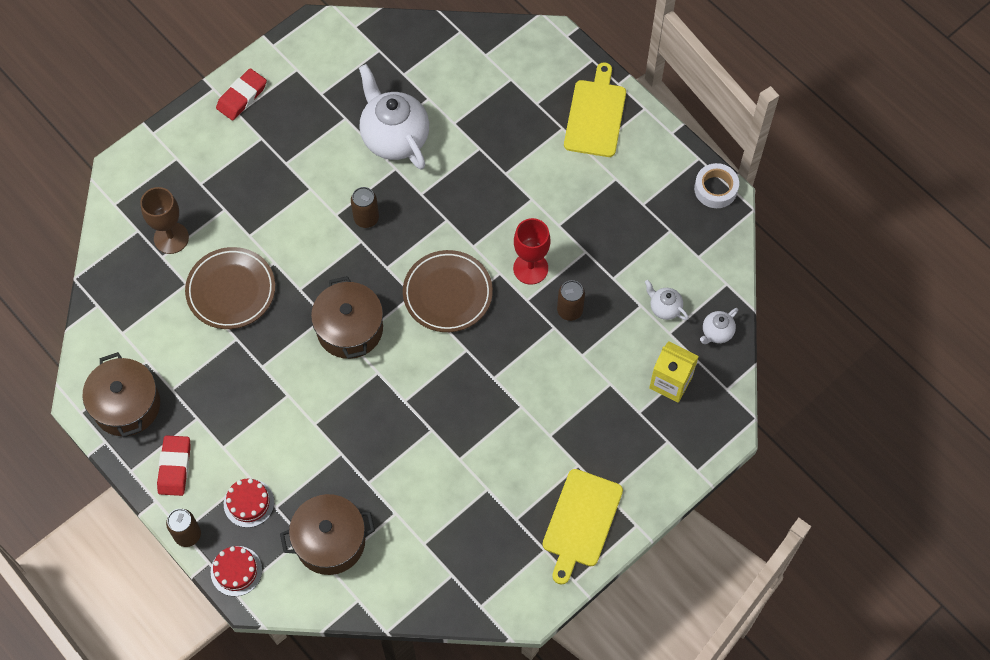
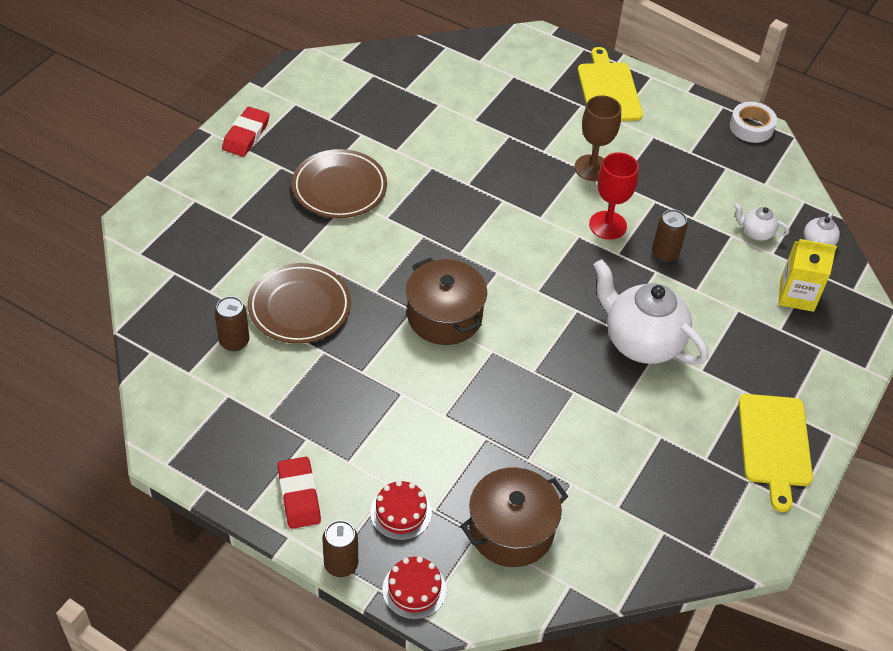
camera: 20 degrees left, 15 degrees down
brown pot [82,352,160,437] -> none
brown goblet [140,187,189,254] -> brown goblet moved to [575,95,621,181]
brown can [351,187,379,228] -> brown can moved to [215,296,249,351]
white teapot [359,64,429,169] -> white teapot moved to [594,260,708,365]
brown plate [403,250,493,332] -> brown plate moved to [292,149,387,218]

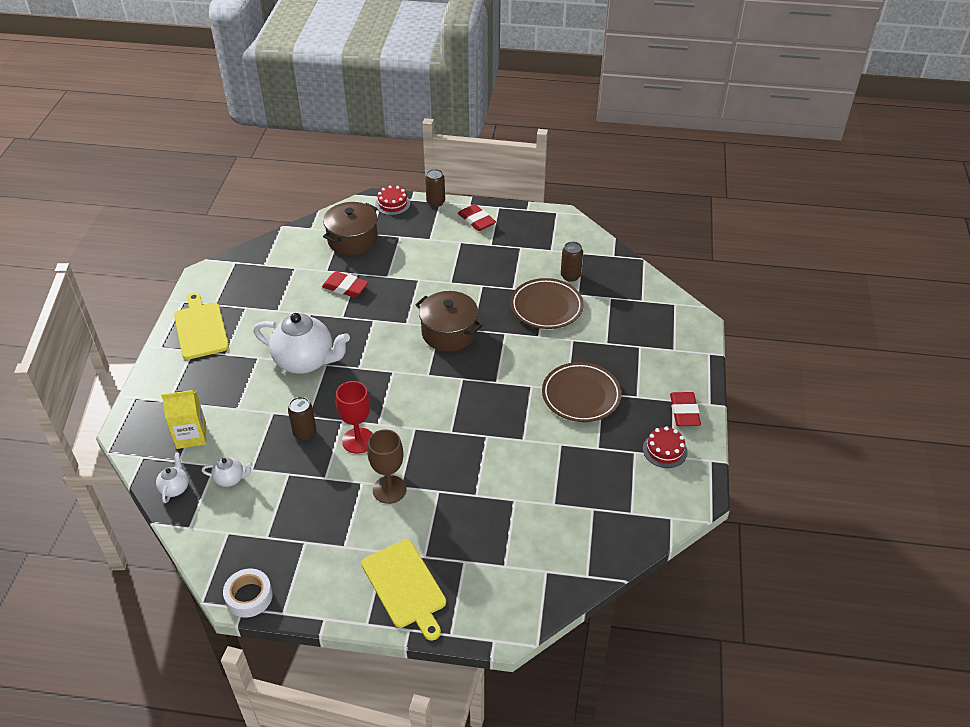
camera: 160 degrees right, 5 degrees down
red cake [370,480,432,540] -> red cake moved to [643,426,688,468]
none -> red eraser [322,272,369,297]

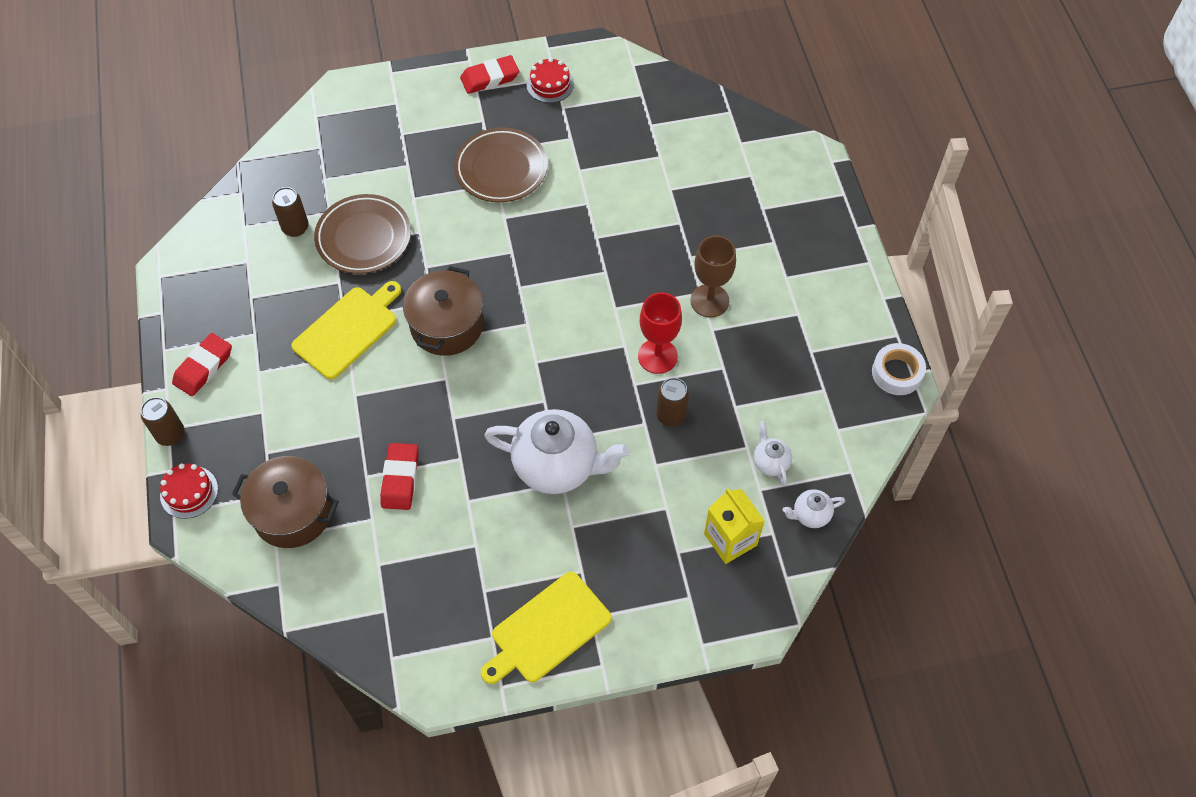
camera: 110 degrees left, 15 degrees up
white teapot [254,313,350,374] -> white teapot turned 105 degrees clockwise [484,409,630,494]
yellow cutting board [362,539,446,641] -> yellow cutting board moved to [291,281,401,379]

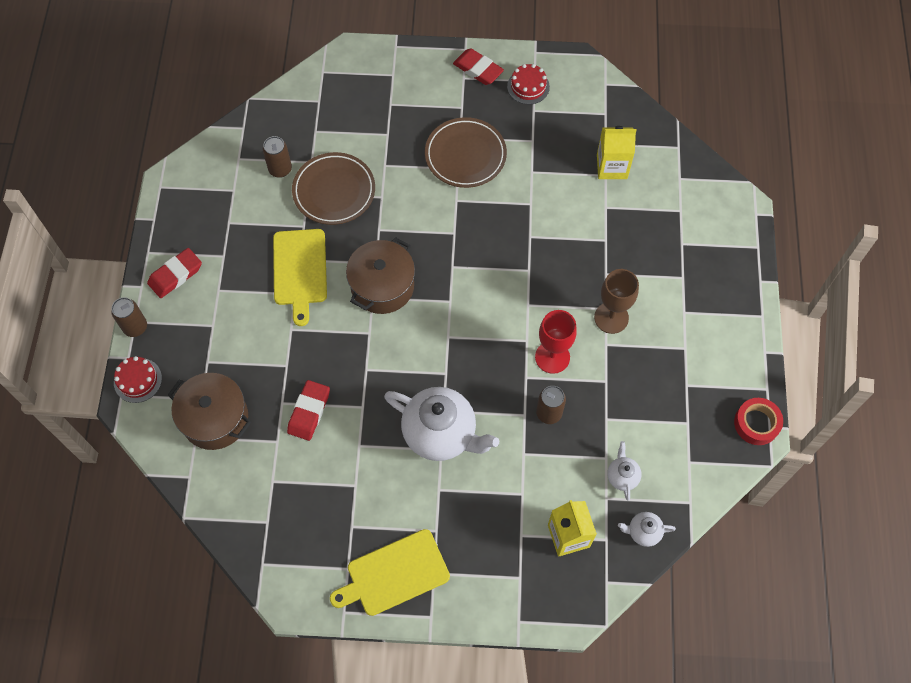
camera: 15 degrees right, 5 degrees up
yellow cutting board [291,281,401,379] -> yellow cutting board turned 120 degrees clockwise [273,229,327,326]
red eraser [460,55,519,94] -> red eraser turned 45 degrees clockwise [453,48,504,85]
white tape [872,343,926,395] -> red tape [734,398,783,445]
none -> yellow carton [597,126,637,179]

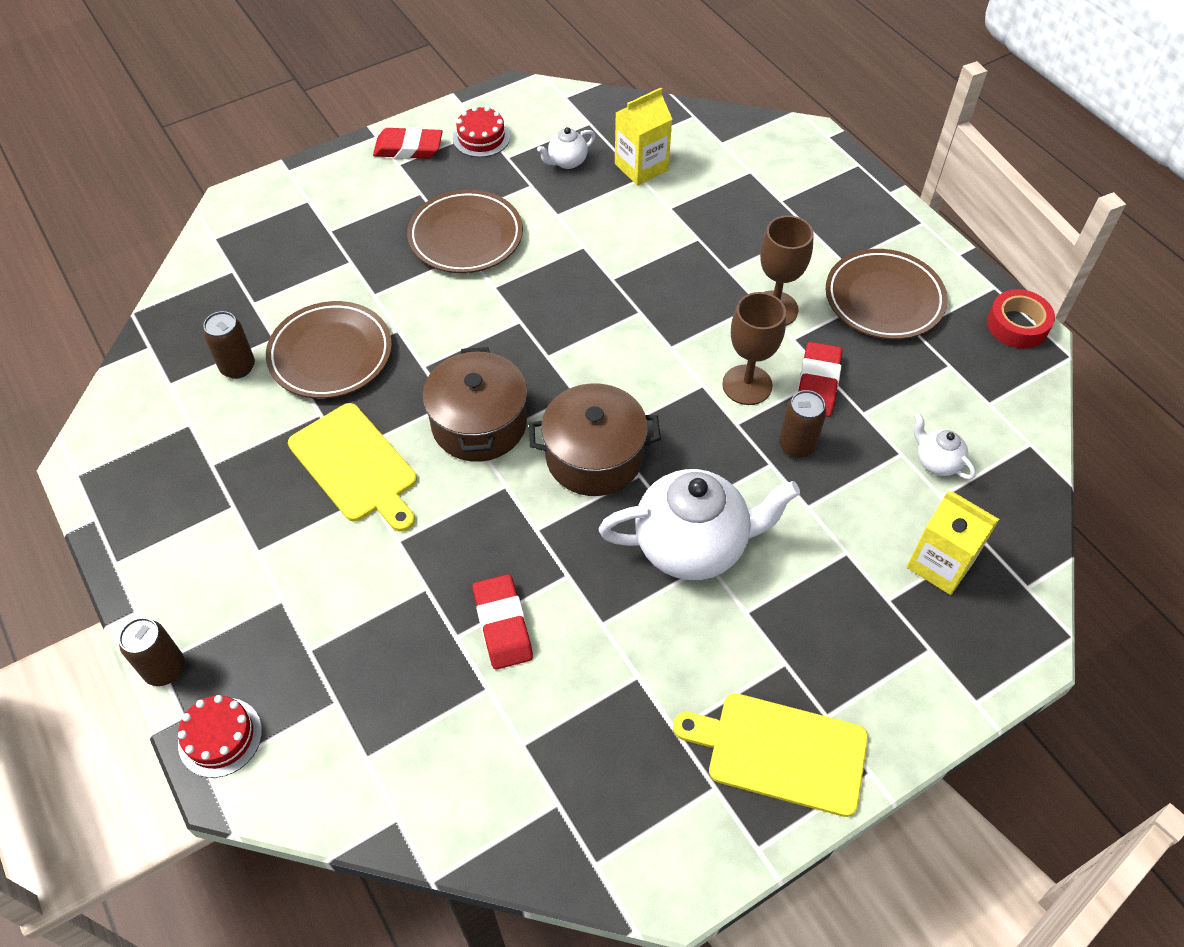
camera: 35 degrees left, 10 degrees down
red eraser [147,248,202,298] -> red eraser moved to [798,342,842,417]
brown pot [168,373,251,450] -> brown pot moved to [529,383,661,496]
yellow cutting board [330,529,450,616] -> yellow cutting board turned 75 degrees clockwise [673,693,868,817]
red goblet [535,310,577,374] -> brown goblet [722,292,786,405]
white teapot [618,512,676,547] -> white teapot moved to [537,127,595,169]
none -> brown plate [826,249,947,340]

